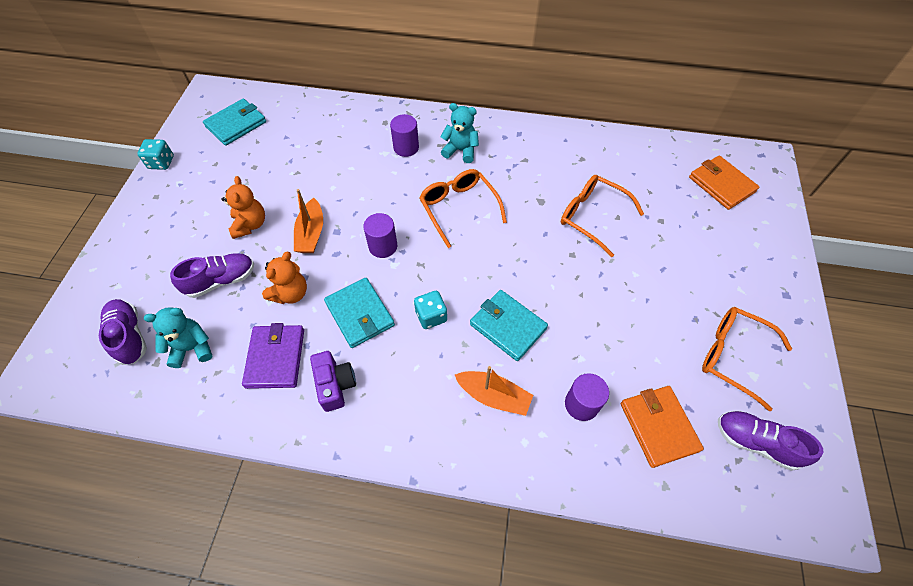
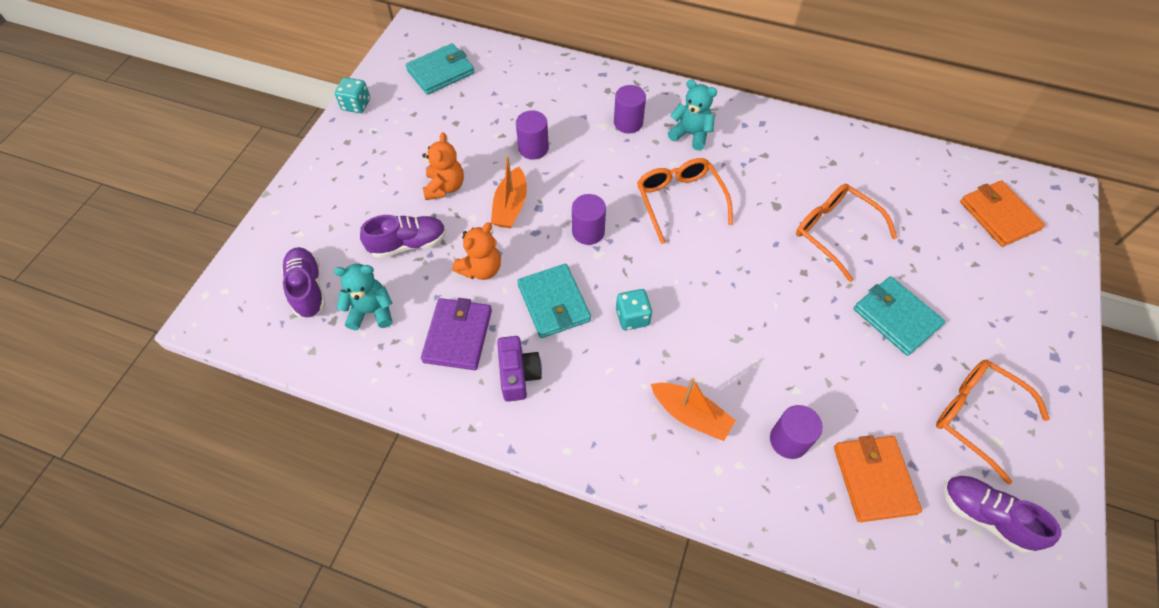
camera: 10 degrees right, 0 degrees up
turquoise wallet [470,290,548,361] -> turquoise wallet moved to [854,276,945,356]
none -> purple cylinder [516,110,549,160]

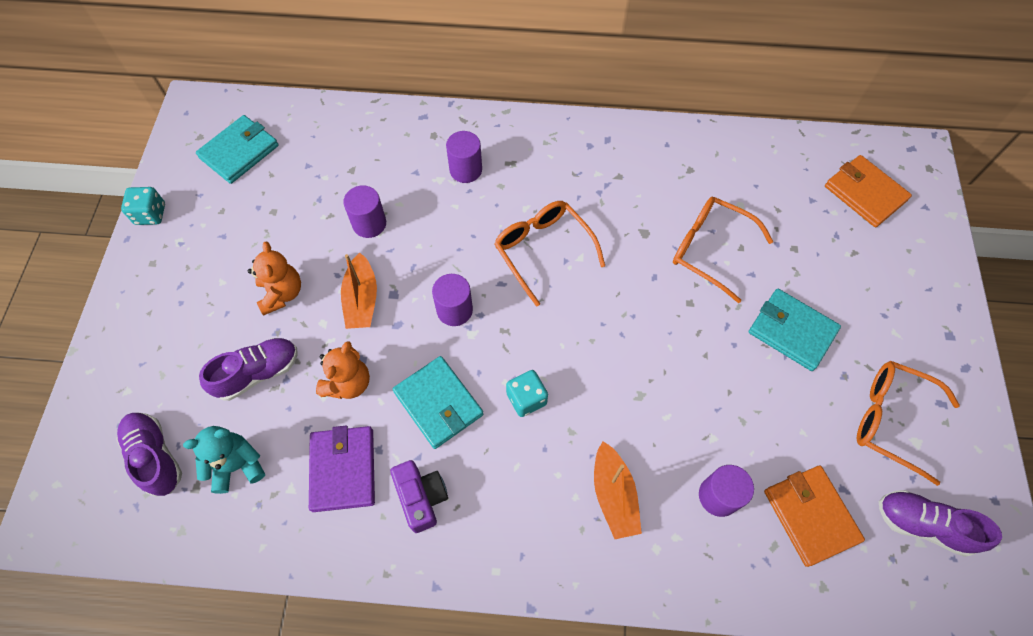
camera: 15 degrees left, 5 degrees up
orange boat [651,378,736,441] -> orange boat turned 60 degrees clockwise [594,441,642,539]
turquoise teddy bear [668,80,717,151] -> none

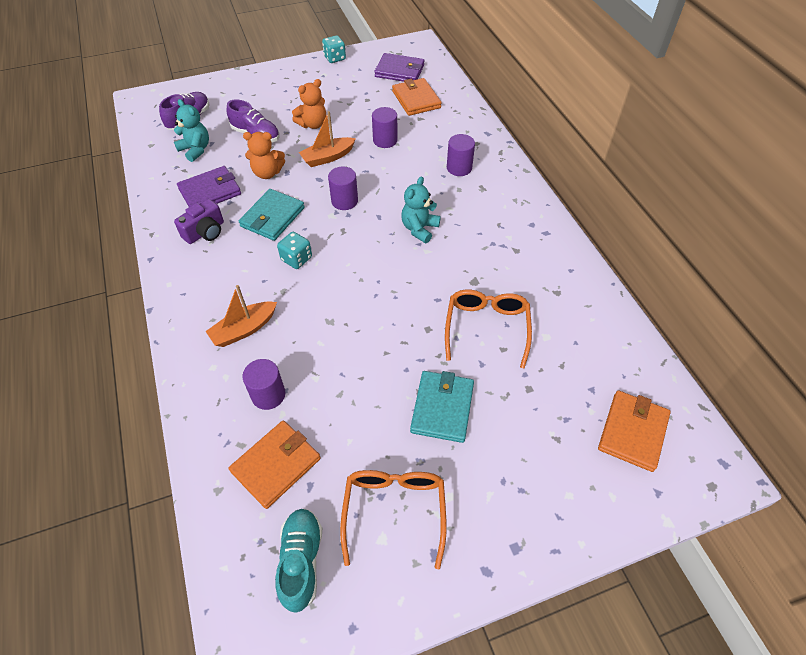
camera: 65 degrees right, 10 degrees down
turquoise wallet [196,115,279,184] -> purple wallet [374,53,424,82]
orange glasses [494,201,605,307] -> turquoise teddy bear [401,176,441,243]
purple shoe [879,490,1002,557] -> turquoise shoe [275,508,322,613]
none -> orange wallet [392,78,442,116]

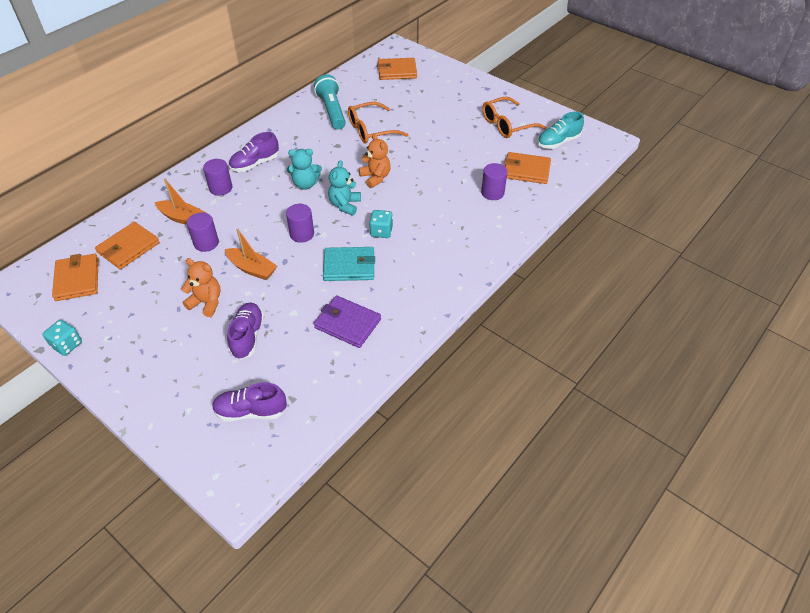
camera: 120 degrees left, 5 degrees down
turquoise teddy bear [174,99,209,162] -> turquoise teddy bear moved to [328,160,361,215]
purple camera [174,199,224,244] -> none
orange boat [205,285,277,347] -> orange boat moved to [155,178,206,225]
orange teddy bear [243,132,285,179] -> orange teddy bear moved to [359,133,391,188]
purple wallet [374,53,424,82] -> orange wallet [52,254,99,301]
turquoise wallet [410,371,474,443] -> none
none -> purple shoe [229,132,279,172]
none -> turquoise flashlight [314,75,346,129]

